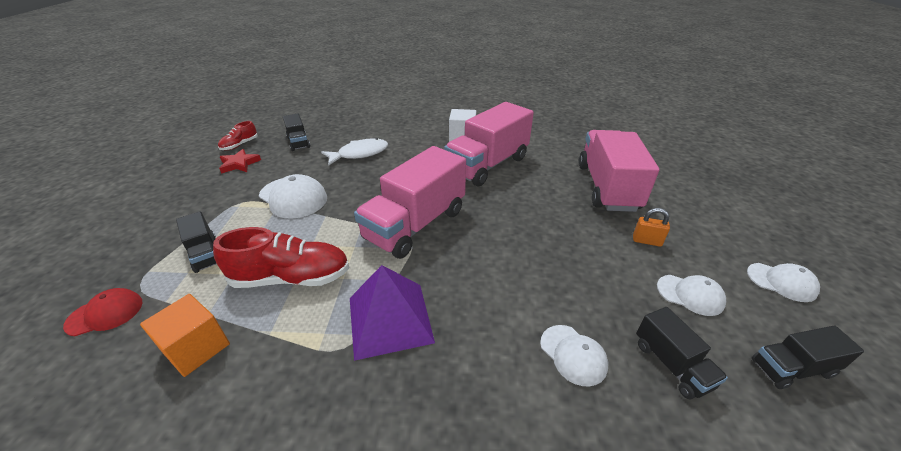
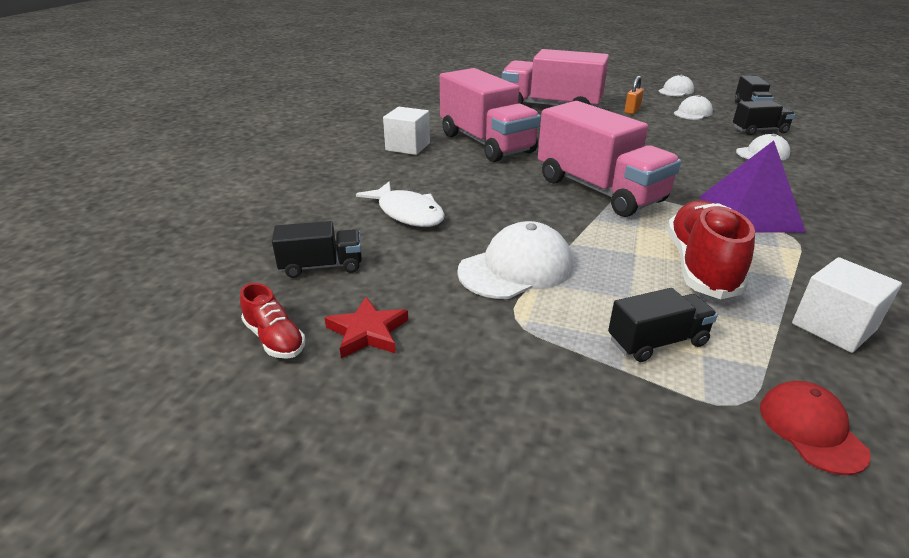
camera: 75 degrees left, 5 degrees down
orange cube [140,294,230,377] -> white cube [792,257,902,353]
white fish [321,138,388,166] -> white fish turned 150 degrees clockwise [356,182,445,227]

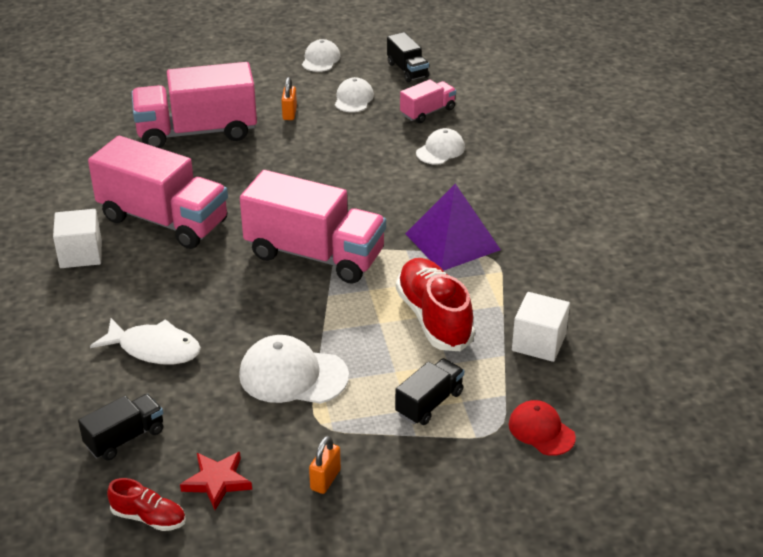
camera: 30 degrees left, 5 degrees up
white cap [457,221,573,299] -> white cap turned 105 degrees counterclockwise [239,335,349,404]
black truck [733,100,795,135] -> pink truck [400,79,456,123]
none -> orange padlock [309,436,341,494]

